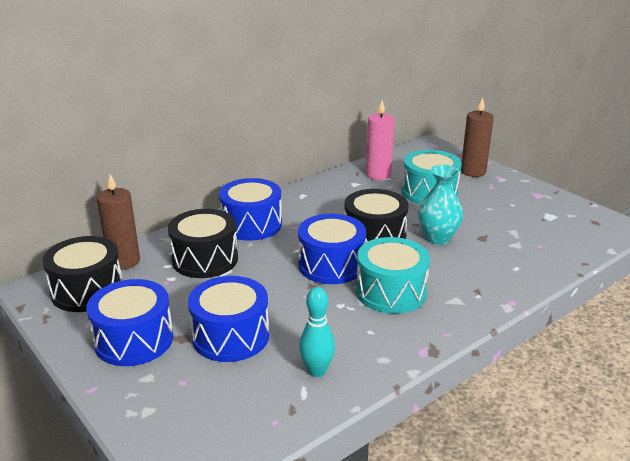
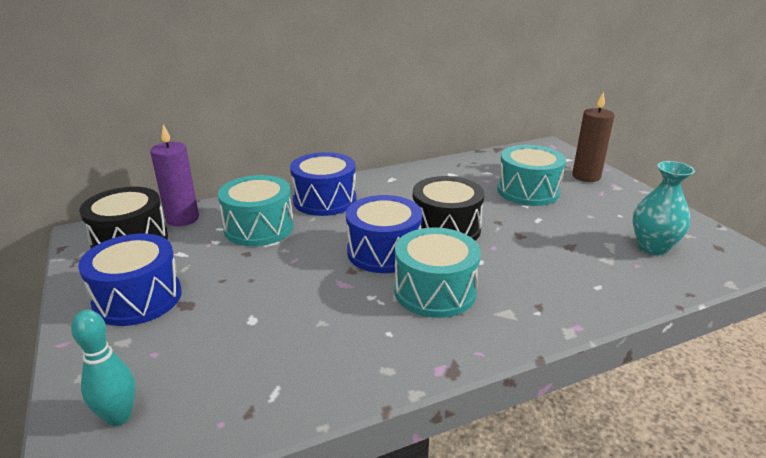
camera: 15 degrees right, 0 degrees up
brown candle [97,174,140,270] -> purple candle [150,124,199,226]
black drum [168,209,238,278] -> turquoise drum [218,175,294,246]
blue drum [188,276,269,362] -> none
turquoise bowling pin [299,287,335,377] -> turquoise bowling pin moved to [71,310,136,426]
pink candle [366,100,395,180] -> none
turquoise vase [418,165,463,245] -> turquoise vase moved to [633,161,695,255]

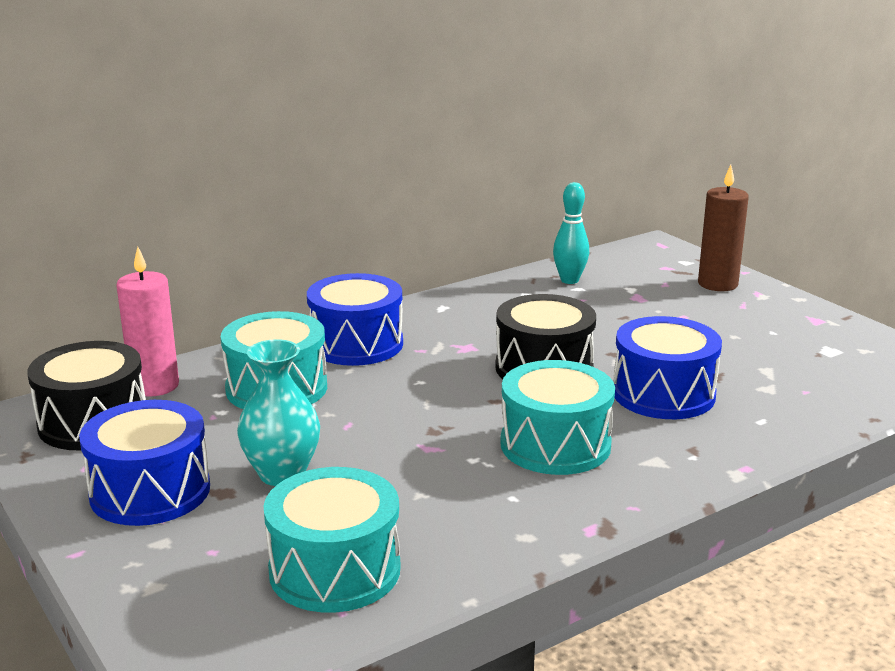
camera: 10 degrees left, 5 degrees down
turquoise bowling pin [71,310,136,426] -> turquoise bowling pin moved to [553,182,589,284]
purple candle [150,124,199,226] -> pink candle [116,247,179,397]
blue drum [346,195,422,273] -> blue drum moved to [613,316,722,419]
turquoise drum [497,145,566,206] -> turquoise drum moved to [264,467,400,613]
turquoise vase [633,161,695,255] -> turquoise vase moved to [237,339,320,486]

